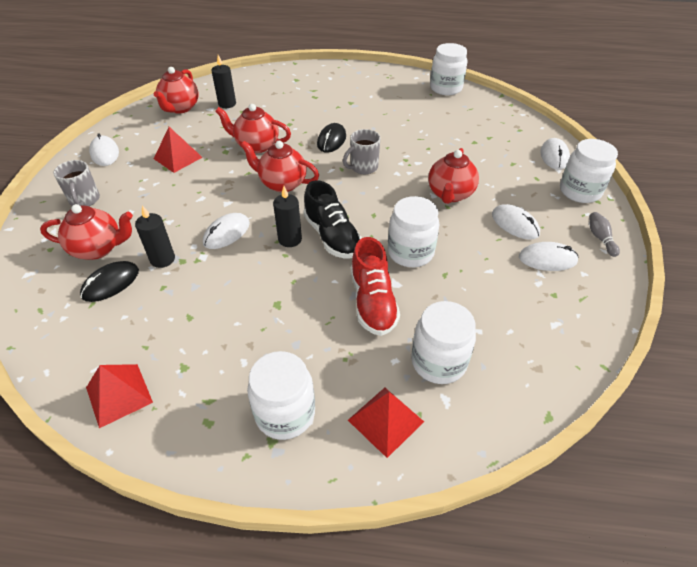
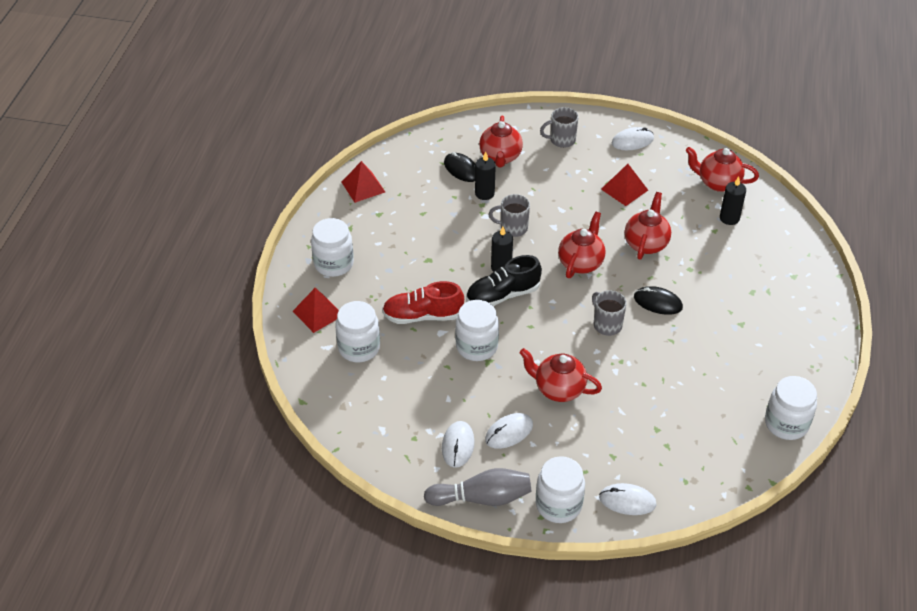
camera: 95 degrees right, 0 degrees up
white mouse [203,213,250,249] -> grey mug [489,194,530,237]
grey bowling pin [589,212,620,257] -> grey bowling pin [424,468,532,506], size x1.97

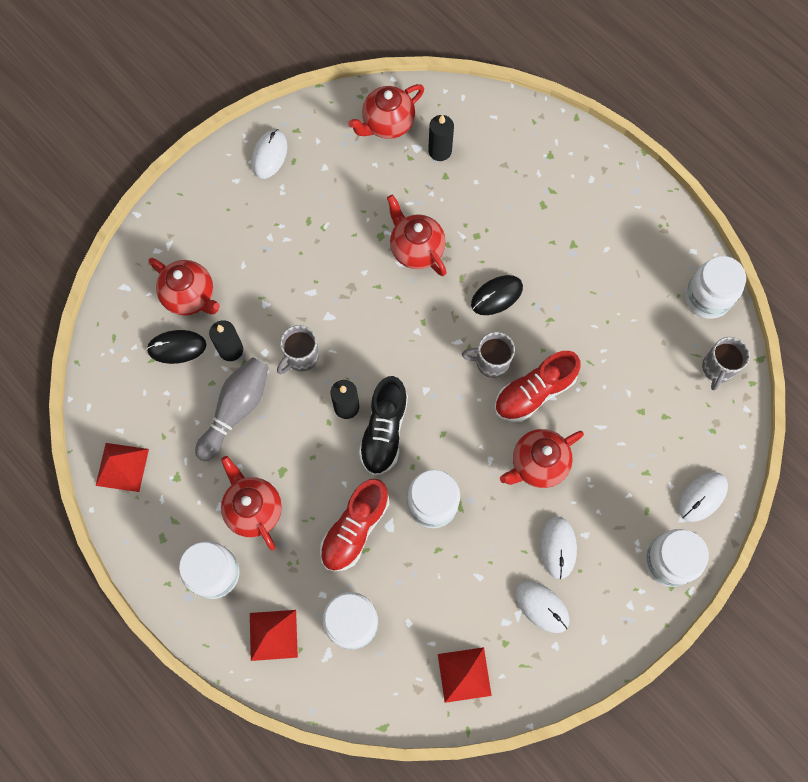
camera: 55 degrees left, 25 degrees up
grey bowling pin [424,468,532,506] -> grey bowling pin moved to [195,357,269,461]
grey mug [540,107,579,148] -> grey mug moved to [702,337,750,390]
red teapot [558,211,605,278] -> red teapot moved to [221,456,282,550]
red pyramid [601,164,648,206] -> red pyramid moved to [438,647,492,703]
none -> red shoe [494,351,581,422]

